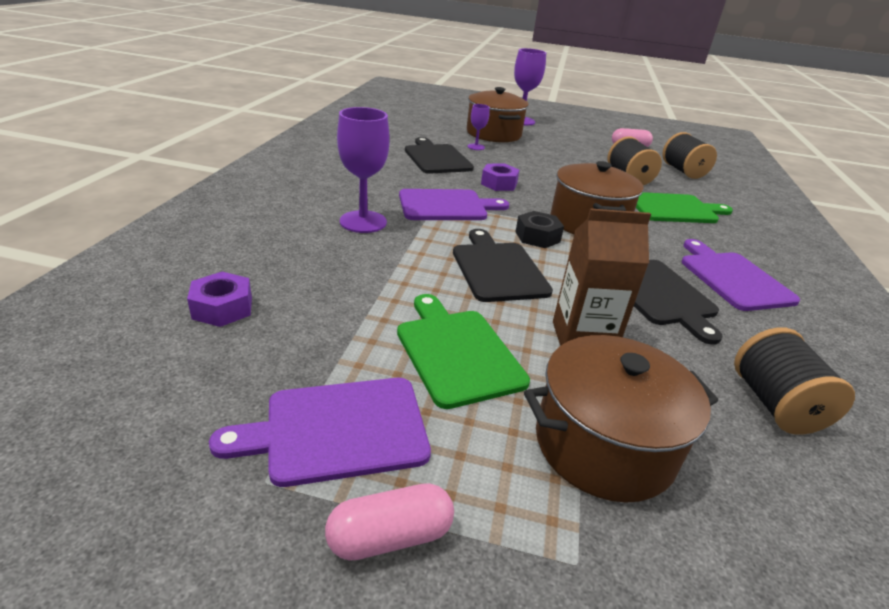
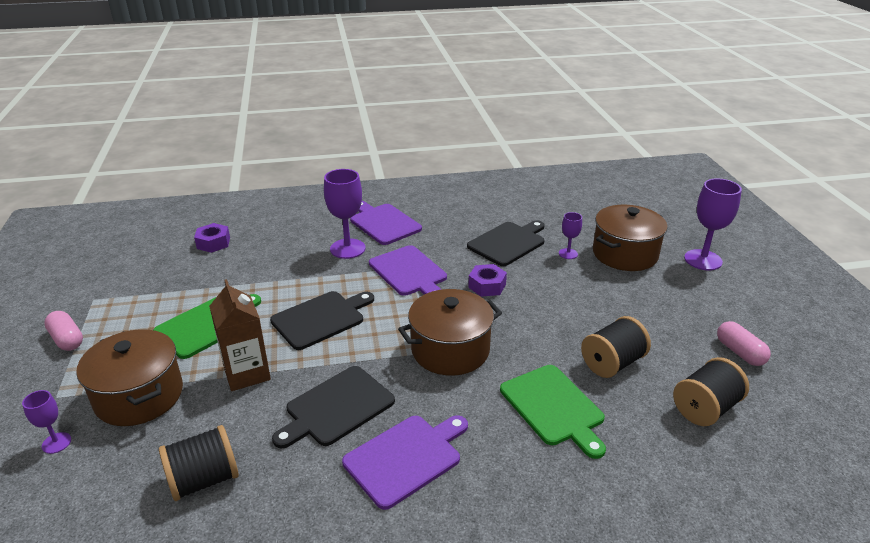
camera: 70 degrees right, 0 degrees up
purple cutting board [209,378,431,487] -> purple cutting board moved to [350,201,422,245]
black nut [515,211,564,248] -> none
none -> purple goblet [22,390,71,454]

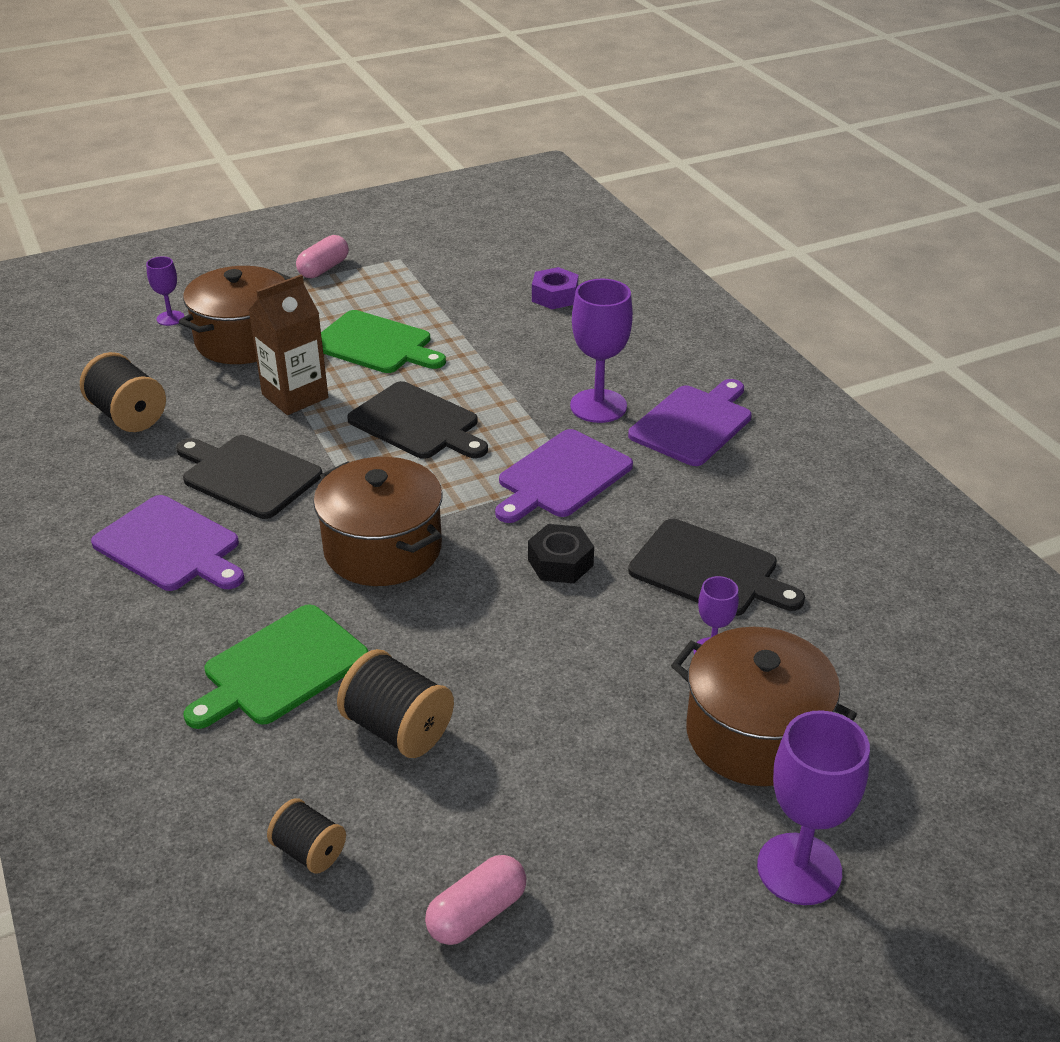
camera: 75 degrees right, 5 degrees up
purple nut [468,264,507,297] -> black nut [528,524,594,583]
black spool [673,357,749,426] -> black spool [267,798,346,874], size x0.62

